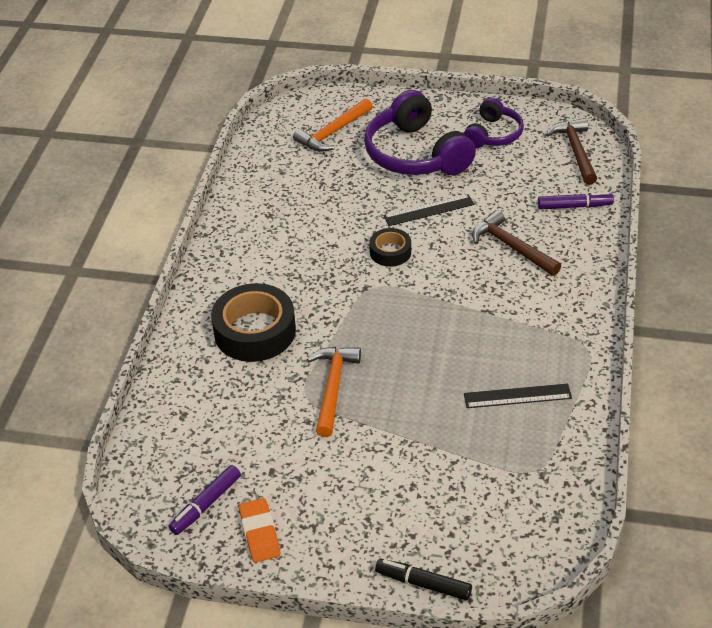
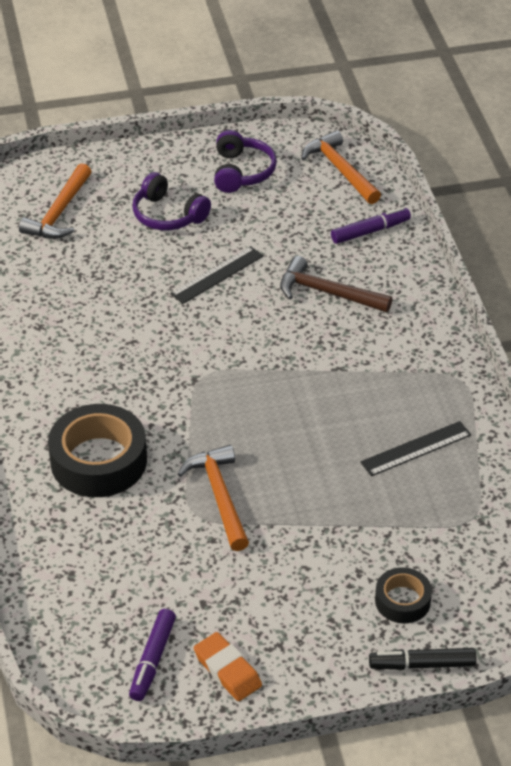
camera: 25 degrees left, 0 degrees up
purple headphones [364,90,476,175] -> purple headphones [132,172,211,230], size x0.58
black tape [369,228,411,267] -> black tape moved to [375,567,432,623]
brown hammer [546,118,597,185] -> orange hammer [301,130,381,204]

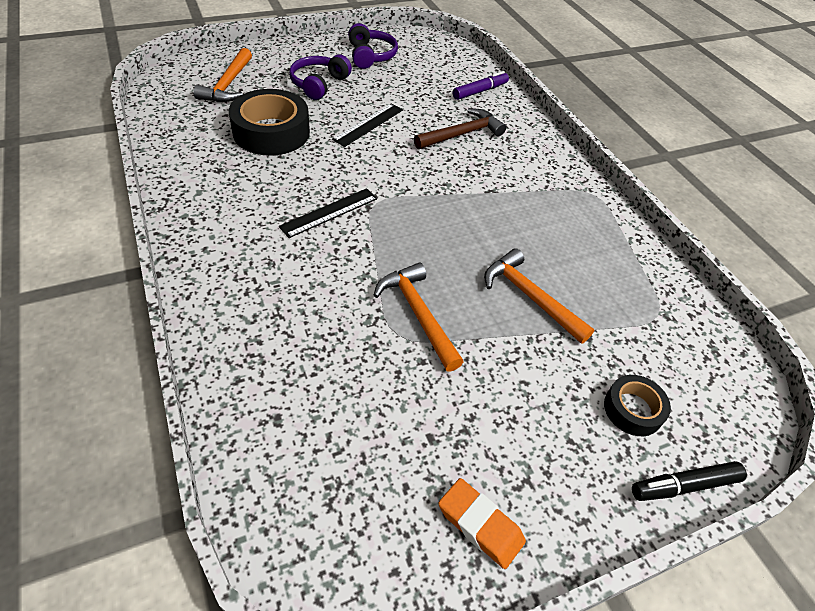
camera: 15 degrees left, 5 degrees up
black tape [48,404,147,497] -> black tape moved to [229,89,310,156]
purple marker [129,609,176,701] -> none
purple headphones [132,172,211,230] -> purple headphones turned 90 degrees clockwise [289,54,352,100]
brown hammer [280,256,392,312] -> brown hammer turned 135 degrees clockwise [414,108,506,149]
orange hammer [301,130,381,204] -> orange hammer moved to [484,248,595,344]
black ruler [360,421,471,476] -> black ruler moved to [279,188,377,238]

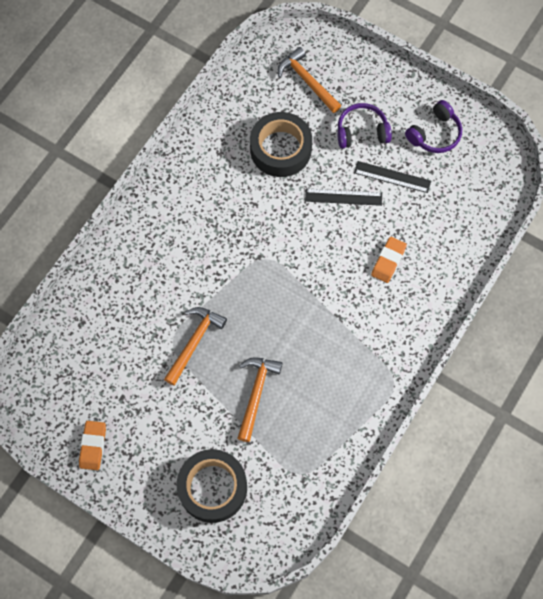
camera: 60 degrees right, 20 degrees up
orange hammer [193,48,252,102] -> orange hammer turned 75 degrees clockwise [278,47,341,113]
black ruler [279,188,377,238] -> black ruler moved to [354,161,431,193]
brown hammer [414,108,506,149] -> orange eraser [371,237,407,283]
purple marker [453,71,509,100] -> none
black tape [604,375,671,436] -> black tape [177,449,247,523], size x1.86
black marker [632,461,747,501] -> none

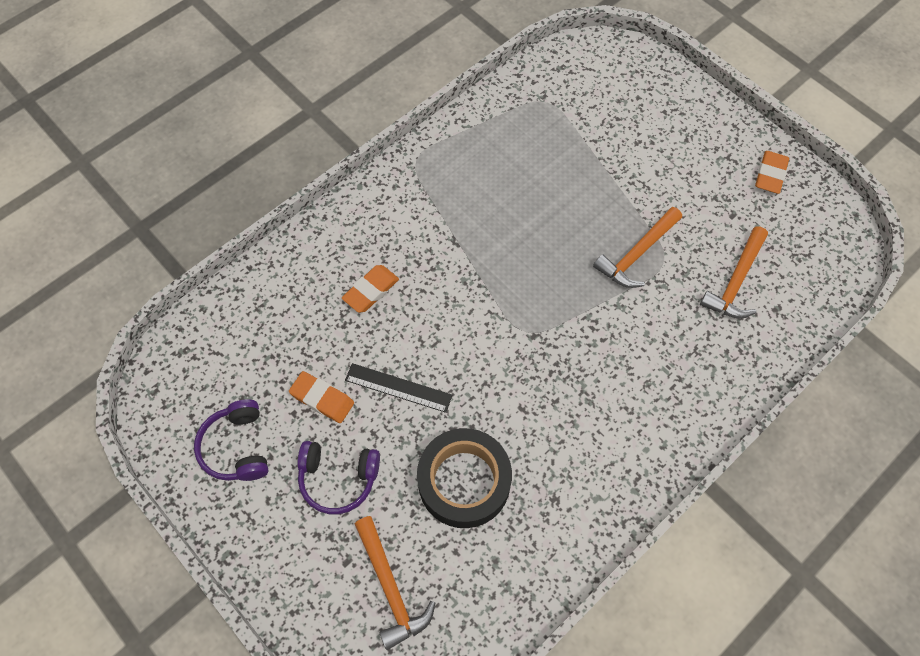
camera: 165 degrees left, 5 degrees down
black tape [177,449,247,523] -> none
orange hammer [237,357,282,442] -> orange hammer moved to [700,226,768,319]
black ruler [354,161,431,193] -> orange eraser [289,371,354,423]
purple headphones [405,100,462,153] -> purple headphones turned 75 degrees counterclockwise [194,399,269,481]

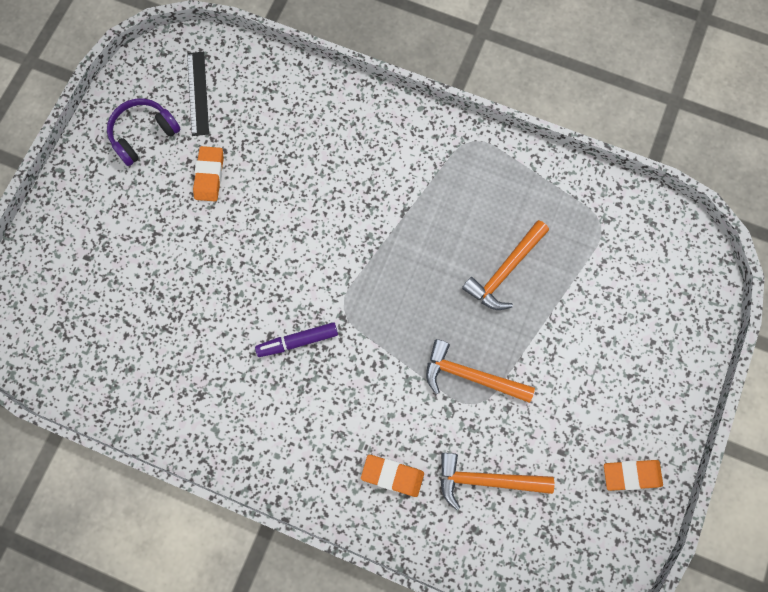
camera: 65 degrees right, 10 degrees up
purple headphones [297,441,380,514] -> none
orange eraser [342,265,399,313] -> orange eraser moved to [361,455,424,497]
black ruler [345,363,452,413] -> black ruler moved to [187,52,209,136]
orange hammer [355,516,435,650] -> orange hammer moved to [462,220,549,310]
black tape [417,428,512,528] -> none
none -> purple marker [255,322,338,357]

